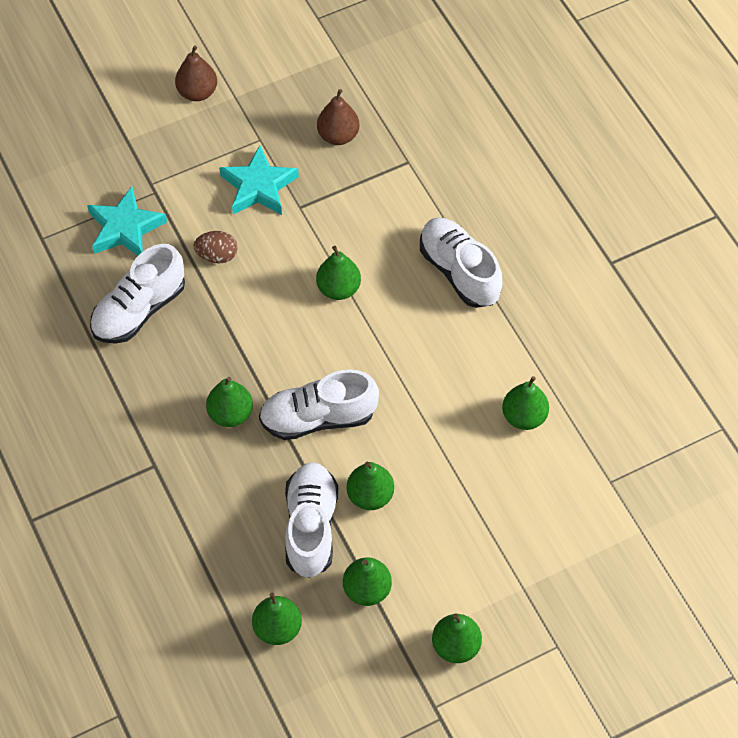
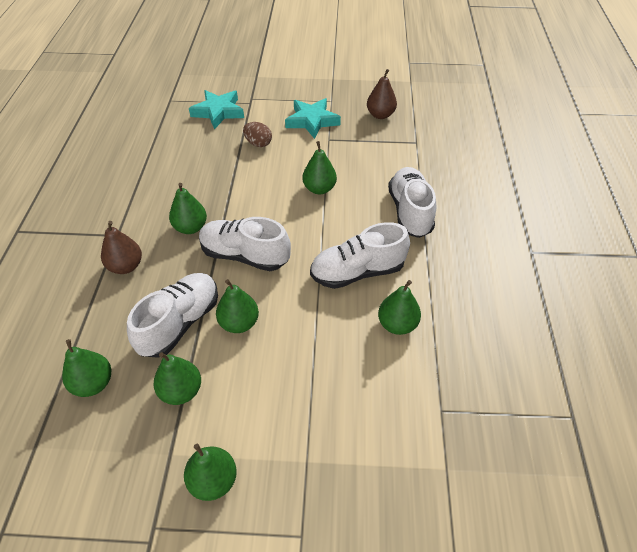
camera: 30 degrees right, 10 degrees down
white shoe [90,244,185,344] -> white shoe moved to [310,222,410,289]
brown pear [175,46,217,101] -> brown pear moved to [101,221,142,274]

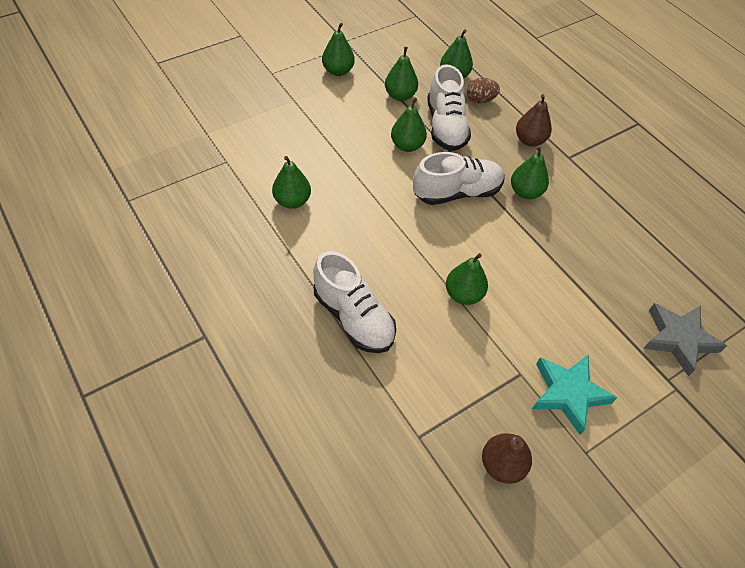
camera: 140 degrees right, 5 degrees up
turquoise star [189,90,244,129] -> grey star [643,303,727,376]
brown egg [243,122,272,147] -> brown egg moved to [467,78,500,103]
white shoe [310,222,410,289] -> none

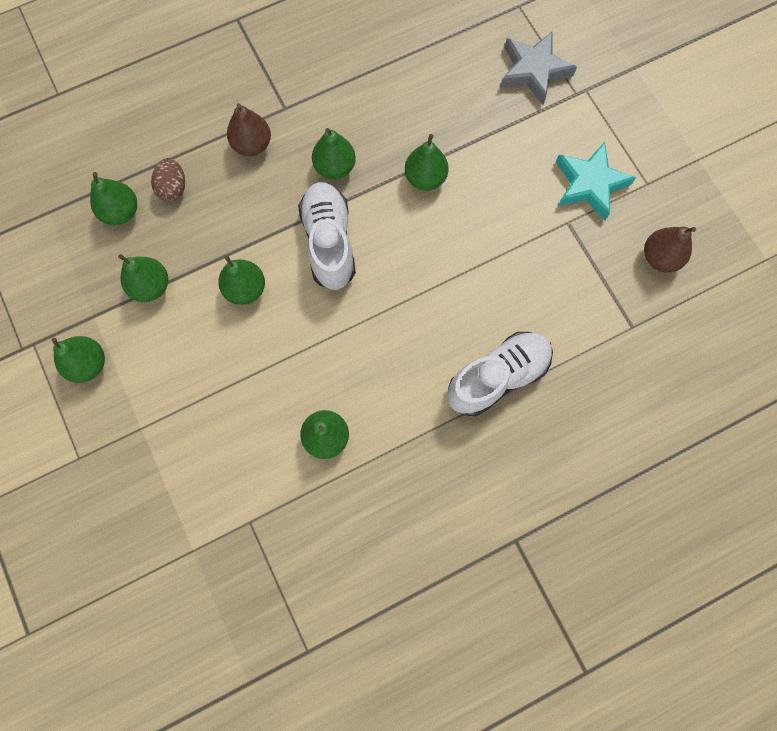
camera: 80 degrees left, 20 degrees up
white shoe [427,64,471,151] -> none
green pear [446,253,488,305] -> green pear moved to [405,134,449,191]

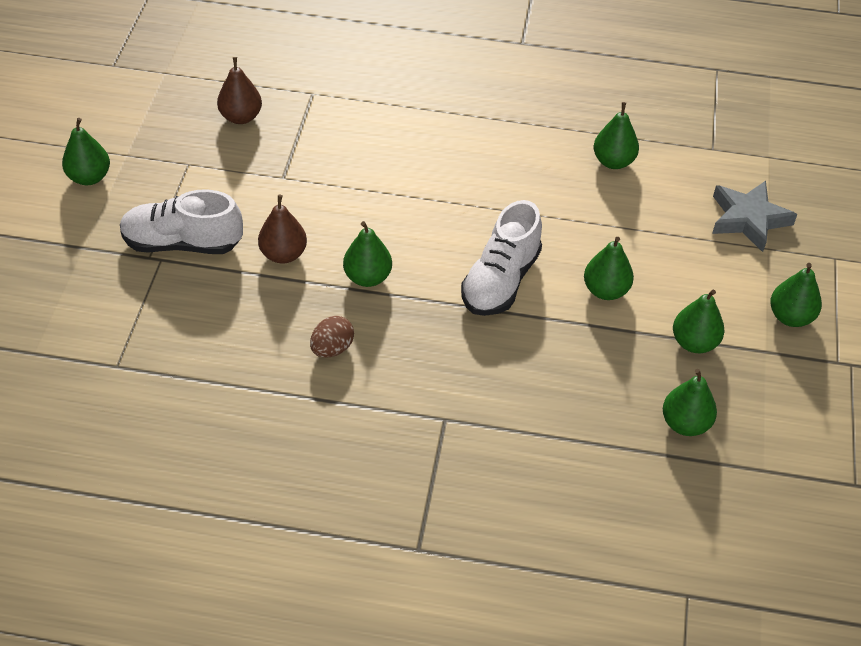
camera: 145 degrees left, 25 degrees down
brown egg [151,158,185,202] -> brown egg moved to [310,316,354,358]
brown pear [227,103,271,156] -> brown pear moved to [258,195,307,264]
green pear [312,128,356,180] -> green pear moved to [62,118,110,185]
white shoe [448,332,553,416] -> white shoe moved to [120,189,243,254]
grey star [500,32,577,105] -> grey star moved to [712,181,797,252]
turquoise star [556,142,636,220] -> none

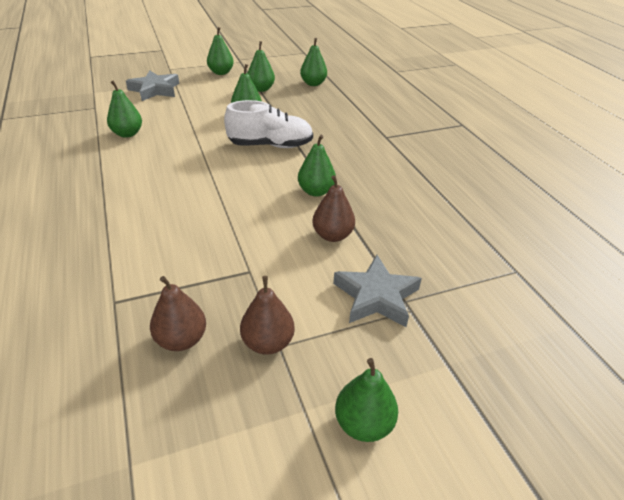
camera: 120 degrees left, 10 degrees down
white shoe [120,189,243,254] -> grey star [333,255,422,327]
brown egg [310,316,354,358] -> none
none -> brown pear [240,276,295,355]

